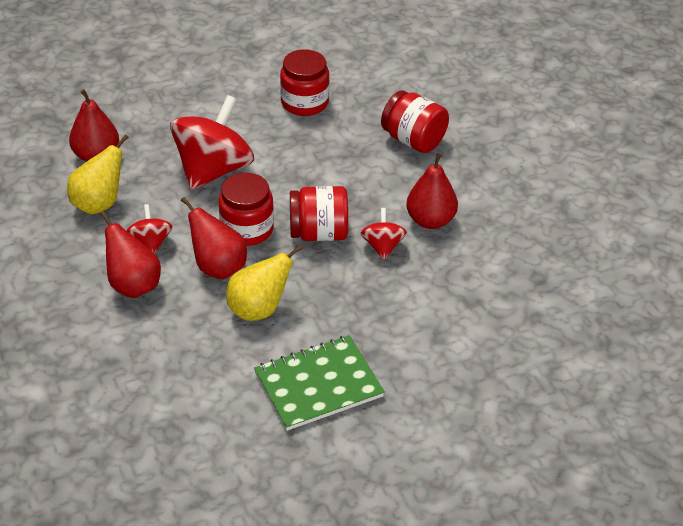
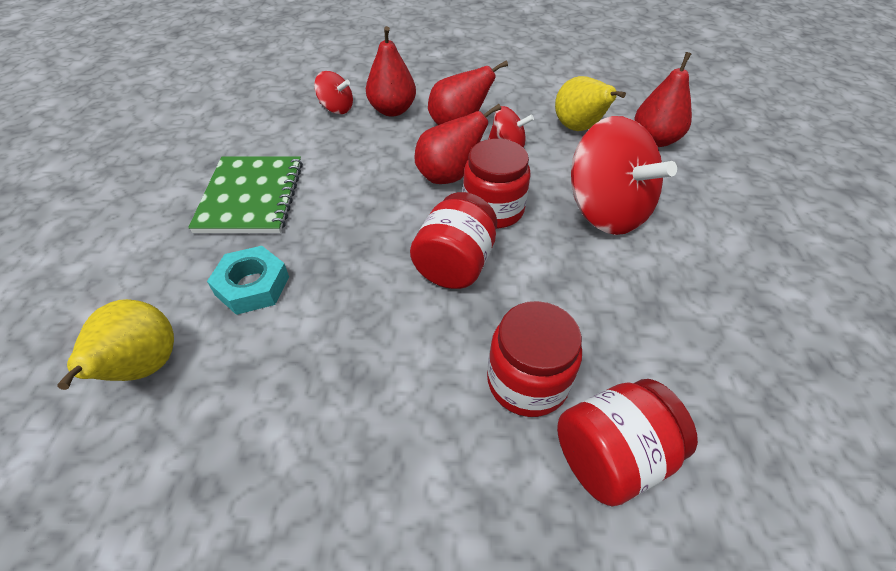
camera: 115 degrees right, 5 degrees up
yellow pear [226,245,303,321] -> yellow pear moved to [57,299,174,390]
red jar [280,49,329,116] -> red jar moved to [487,301,582,417]
red spinning top [360,208,407,260] -> red spinning top moved to [314,71,353,114]
red pear [406,153,458,229] -> red pear moved to [366,26,416,117]
none -> turquoise nut [207,246,289,315]

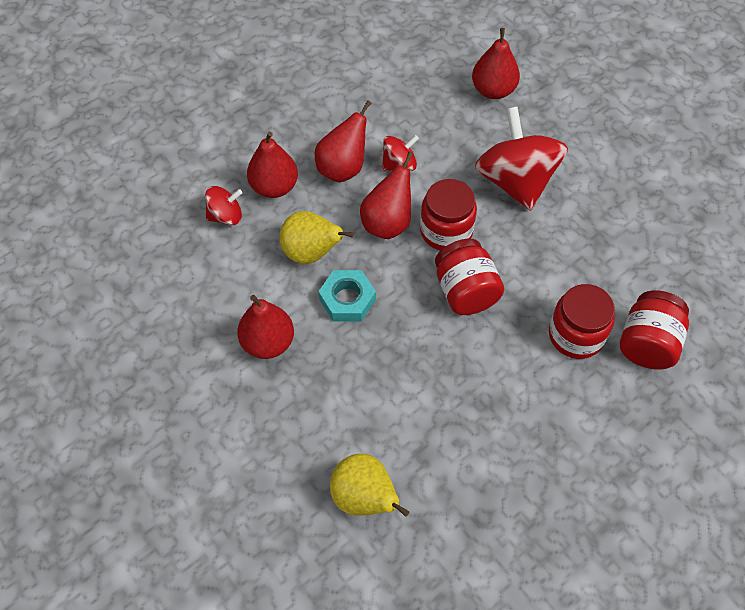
camera: 40 degrees left, 10 degrees up
green notebook [188,156,303,233] -> red pear [237,295,294,359]
turquoise nut [207,246,289,315] -> turquoise nut moved to [318,270,376,321]
yellow pear [555,76,626,131] -> yellow pear moved to [279,211,354,264]
red spinning top [571,116,677,235] -> red spinning top turned 120 degrees counterclockwise [475,107,568,211]

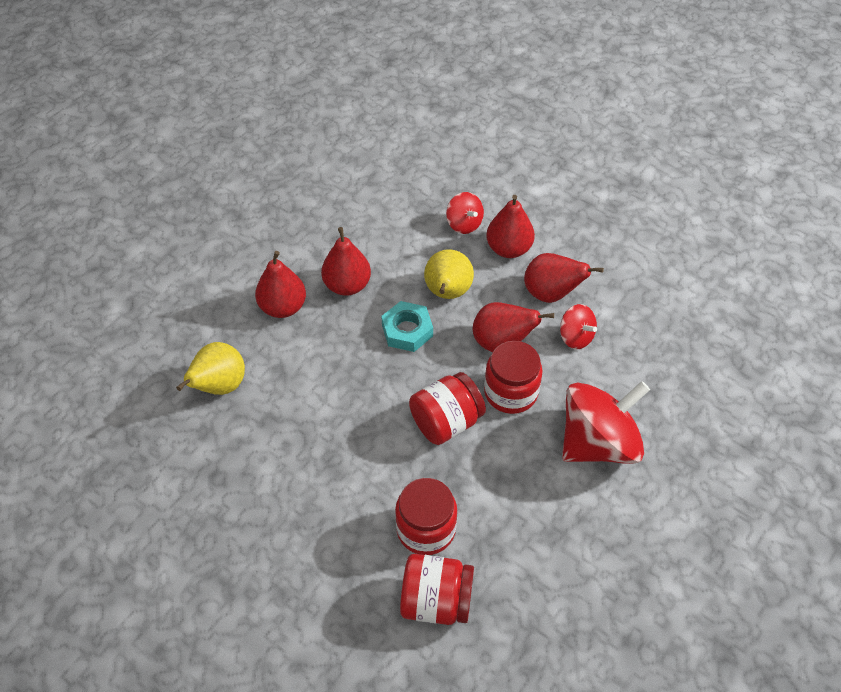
camera: 75 degrees right, 5 degrees down
red pear [472,28,520,99] -> red pear moved to [255,251,306,318]

